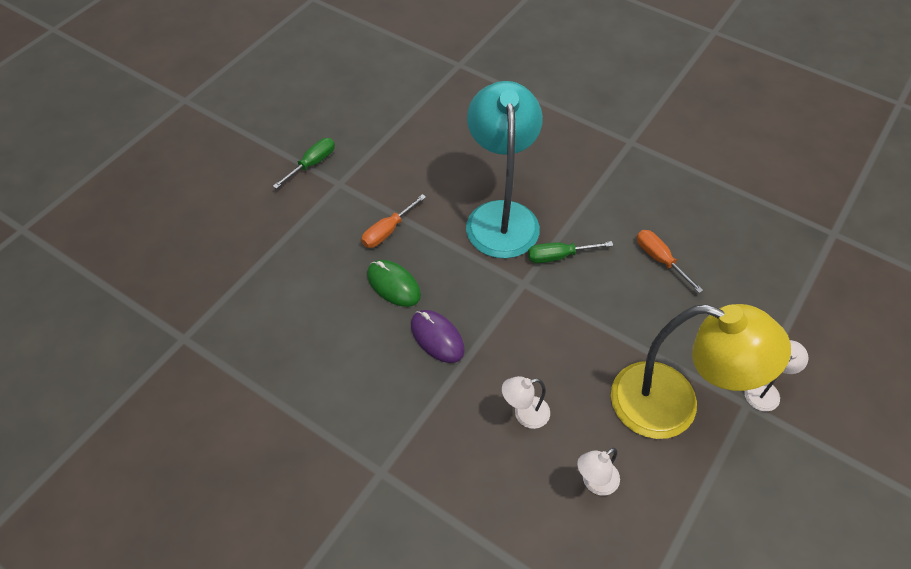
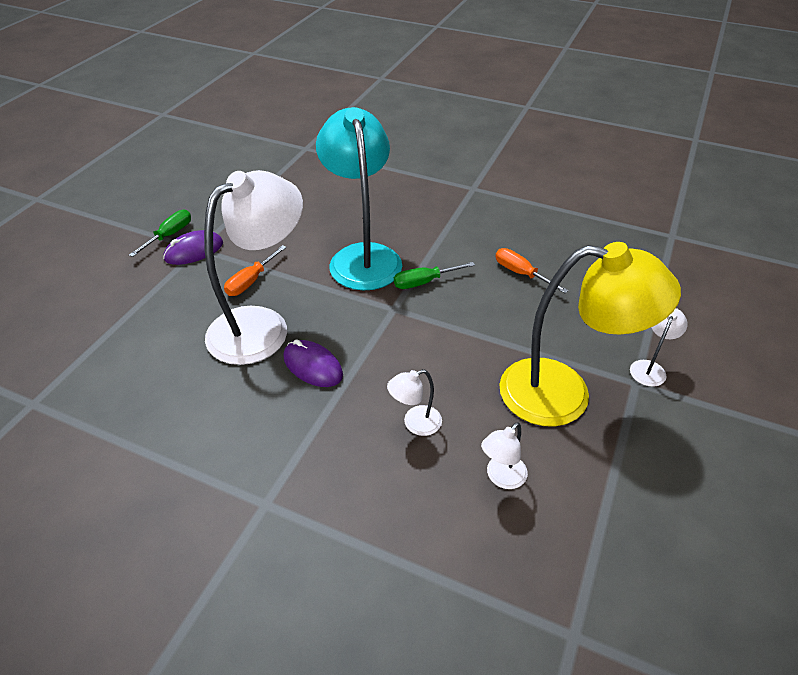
camera: 10 degrees left, 10 degrees down
green mouse [367,260,421,307] -> white lamp [204,170,303,365]
none -> purple mouse [163,230,223,265]

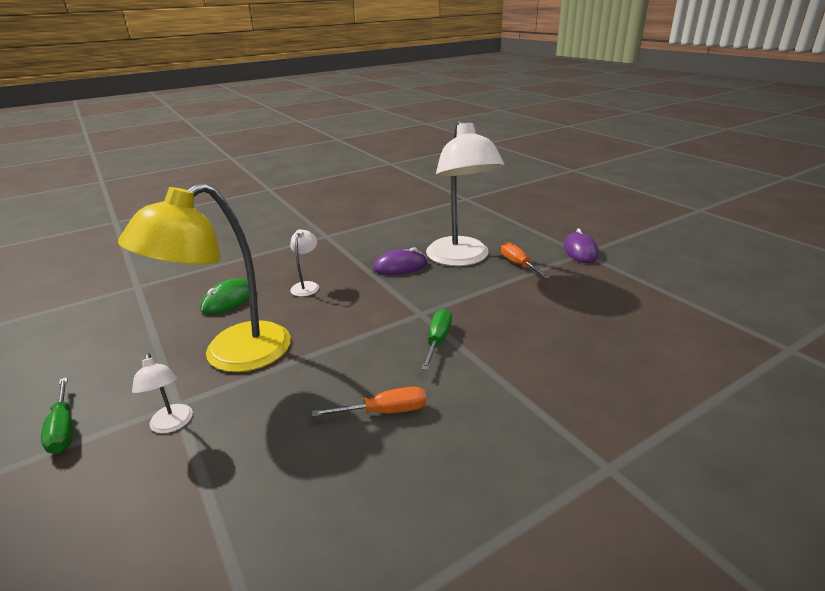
camera: 125 degrees right, 15 degrees down
green screwdriver [129,210,191,257] -> green screwdriver moved to [41,378,73,454]
turquoise lamp [316,107,402,291] -> none
white lamp [481,422,528,489] -> green mouse [200,278,249,315]

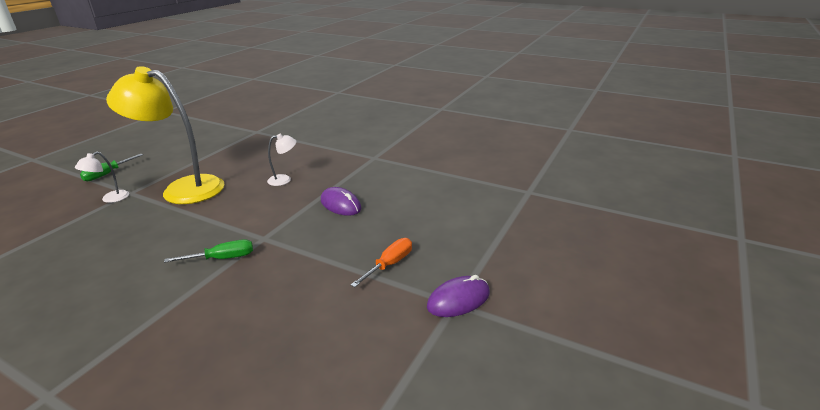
camera: 60 degrees right, 0 degrees up
green mouse [200,278,249,315] -> none
orange screwdriver [312,387,426,417] -> none
white lamp [426,120,504,266] -> none

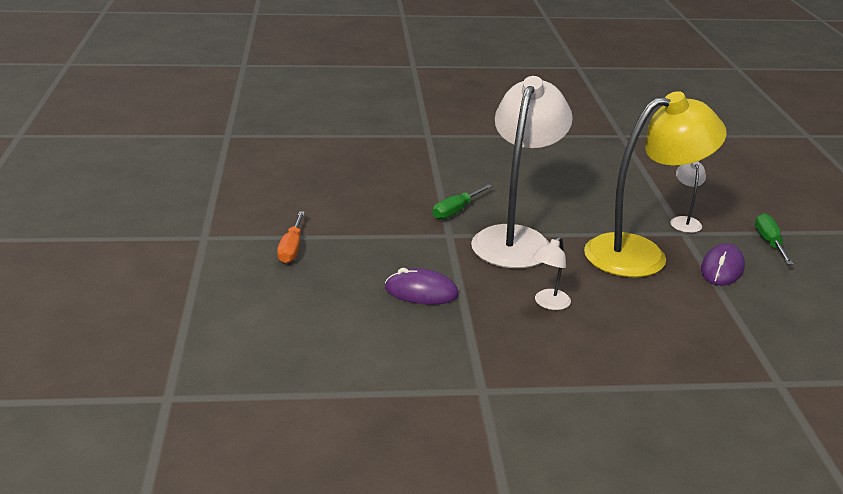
camera: 145 degrees right, 0 degrees up
purple mouse [427,275,490,317] -> purple mouse moved to [701,243,745,286]
none -> white lamp [471,76,573,268]

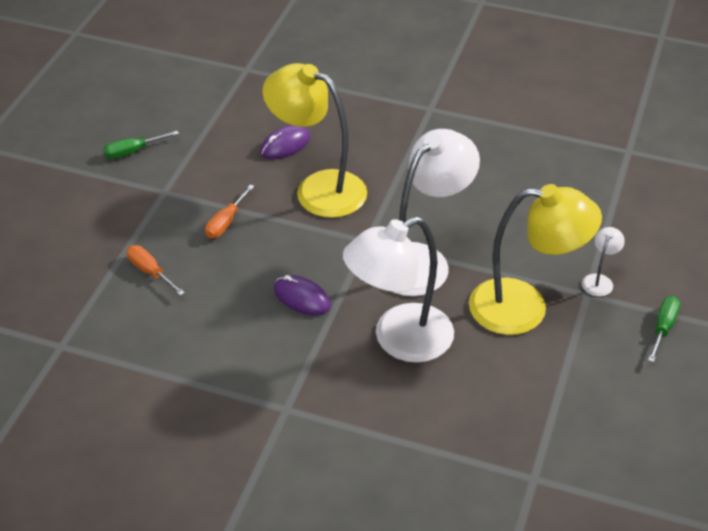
camera: 25 degrees right, 15 degrees up
green screwdriver [433,184,492,220] -> green screwdriver moved to [103,131,179,159]
white lamp [532,236,571,310] -> white lamp [343,216,454,363], size x2.43
purple mouse [701,243,745,286] -> purple mouse moved to [260,125,310,159]
none -> orange screwdriver [127,245,185,296]
none -> yellow lamp [262,63,367,218]

